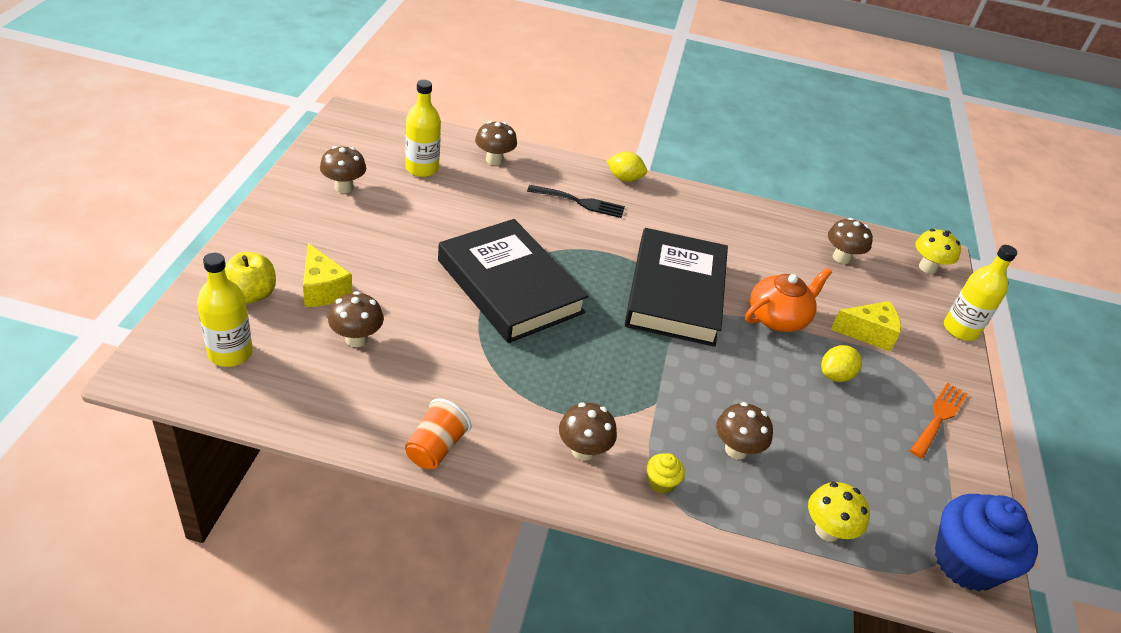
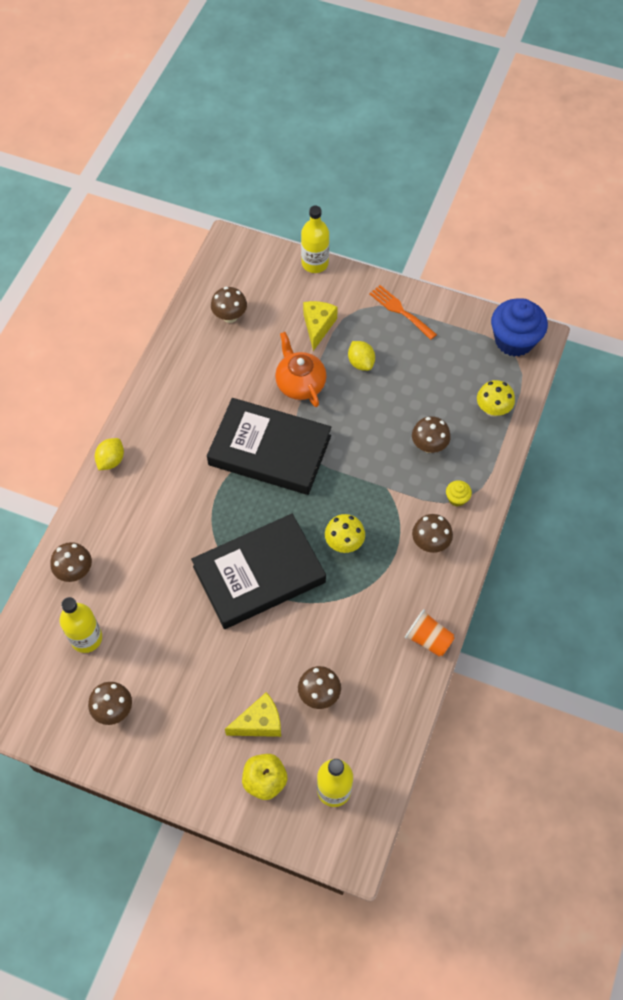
camera: 75 degrees left, 20 degrees up
black fork [527,185,625,218] -> none
yellow mushroom [915,229,961,274] -> yellow mushroom moved to [325,514,365,553]

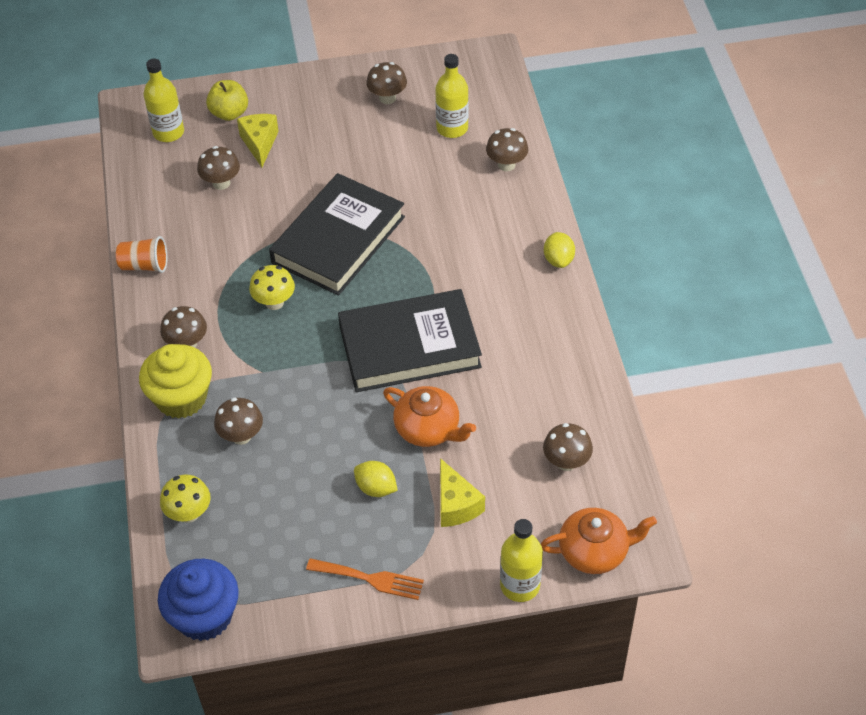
camera: 150 degrees right, 10 degrees down
yellow cheese [225,692,281,737] -> yellow cheese turned 135 degrees clockwise [237,114,279,167]
yellow cupcake [446,480,472,507] -> yellow cupcake [139,344,212,419], size x2.31
none -> orange teapot [541,508,657,574]

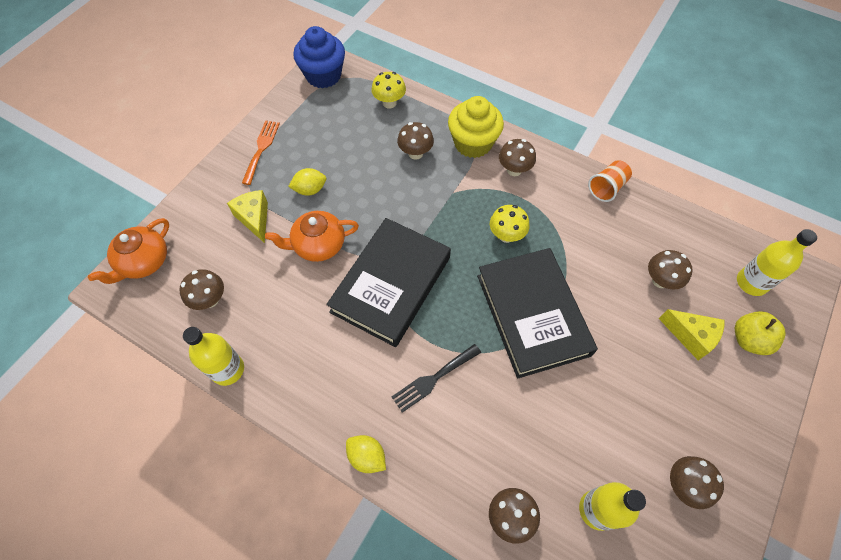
camera: 130 degrees right, 10 degrees up
orange fork [306,558,424,600] -> orange fork turned 135 degrees clockwise [242,120,280,185]
yellow cheese [440,458,485,527] -> yellow cheese turned 45 degrees clockwise [227,190,268,243]
yellow bottle [500,519,543,602] -> yellow bottle moved to [183,327,244,386]
none -> black fork [392,344,481,413]

